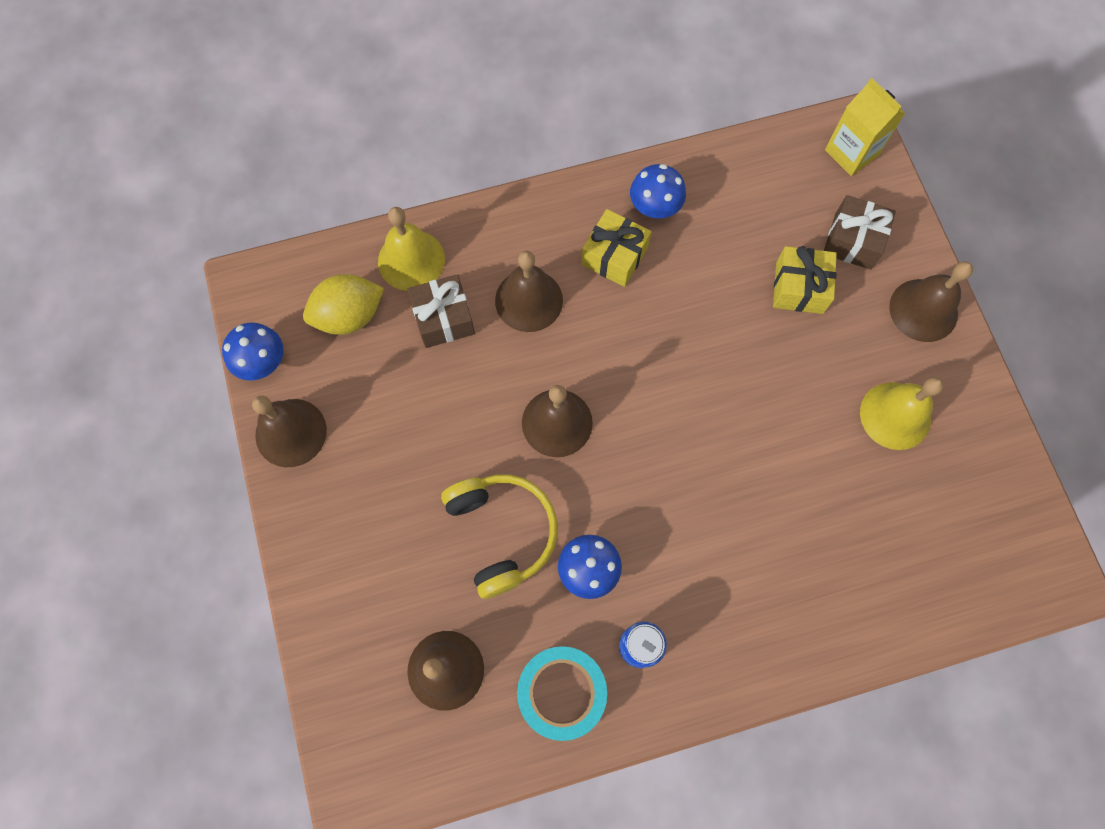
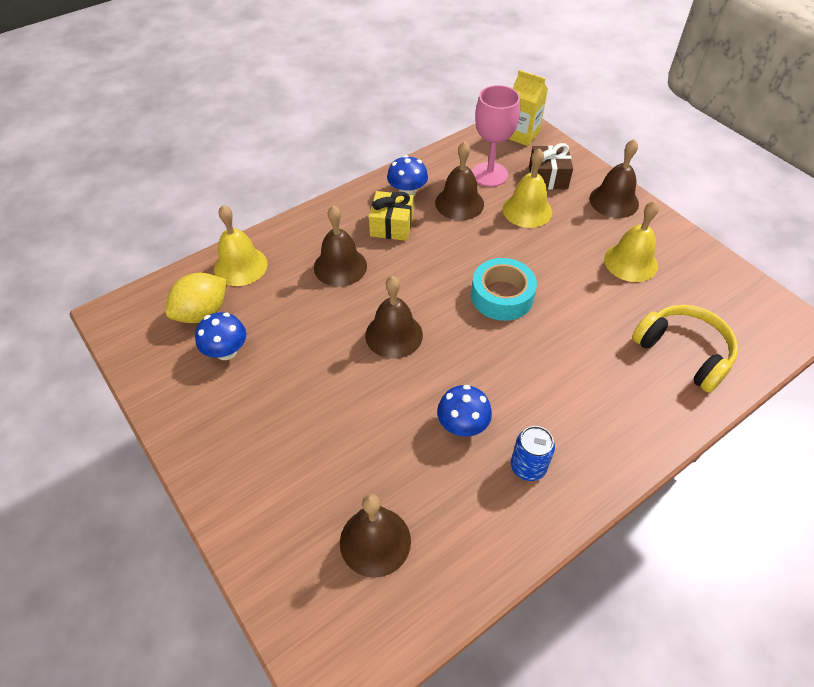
camera: 20 degrees left, 20 degrees down
blue mushroom [222,322,283,380] -> blue mushroom moved to [195,312,246,360]
brown bell [252,396,327,467] -> brown bell moved to [435,141,484,220]
brown gift [408,274,475,348] -> none
yellow headphones [441,474,558,599] -> yellow headphones moved to [632,305,738,393]
turquoise tape [517,646,607,741] -> turquoise tape moved to [471,258,537,321]
yellow gift [773,246,837,314] -> yellow bell [503,148,552,228]
none -> pink goblet [472,85,520,187]

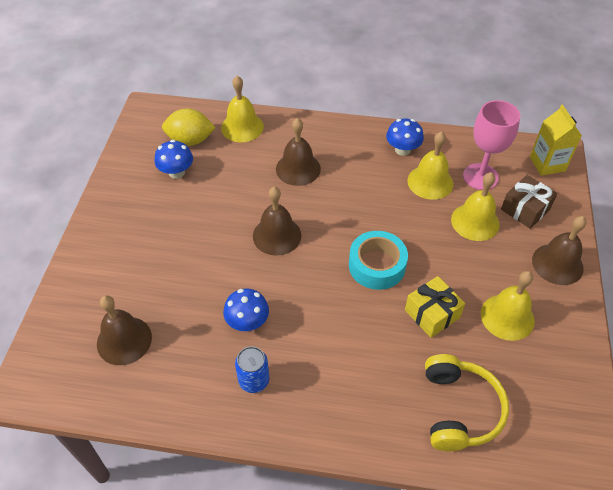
camera: 45 degrees right, 0 degrees up
yellow gift [369,191,414,241] -> yellow gift moved to [405,276,465,338]
brown bell [435,141,484,220] -> yellow bell [407,131,453,200]

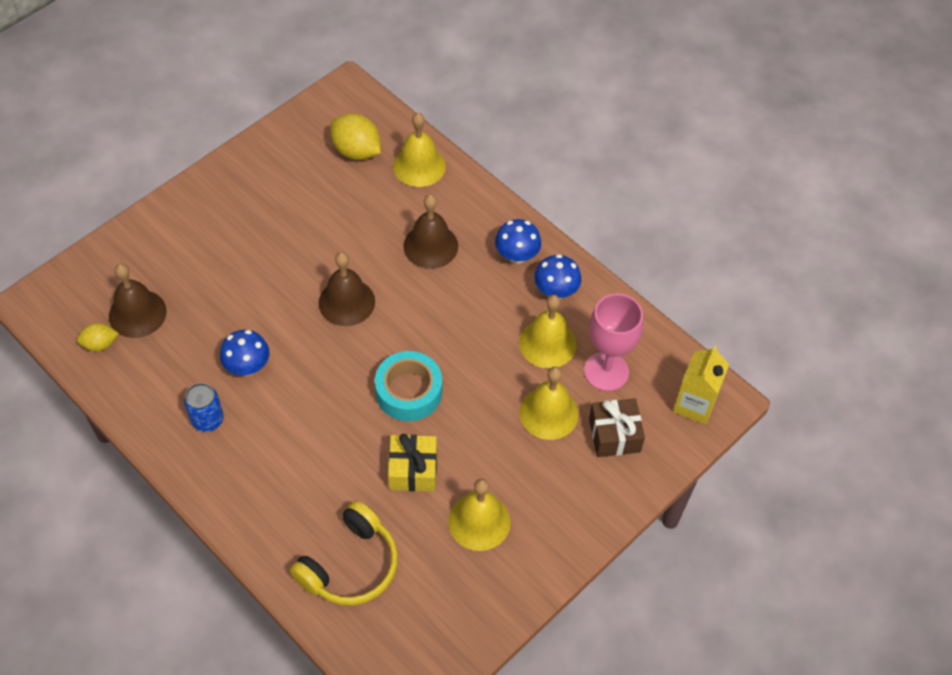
camera: 35 degrees right, 5 degrees up
blue mushroom [155,140,193,179] -> blue mushroom moved to [495,219,541,264]
brown bell [532,216,587,285] -> none
none -> yellow lemon [77,323,119,351]

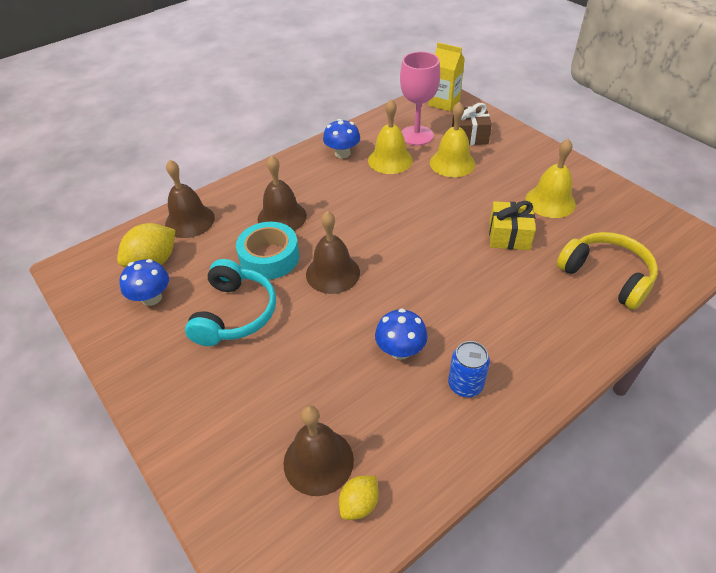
camera: 80 degrees left, 10 degrees down
yellow lemon [77,323,119,351] -> yellow lemon turned 45 degrees clockwise [339,476,379,520]
turquoise tape [375,351,442,421] -> turquoise tape moved to [236,222,299,280]
yellow bell [393,113,446,187] -> brown bell [165,160,215,238]
blue mushroom [495,219,541,264] -> blue mushroom moved to [119,259,169,306]
none -> turquoise headphones [185,259,276,346]

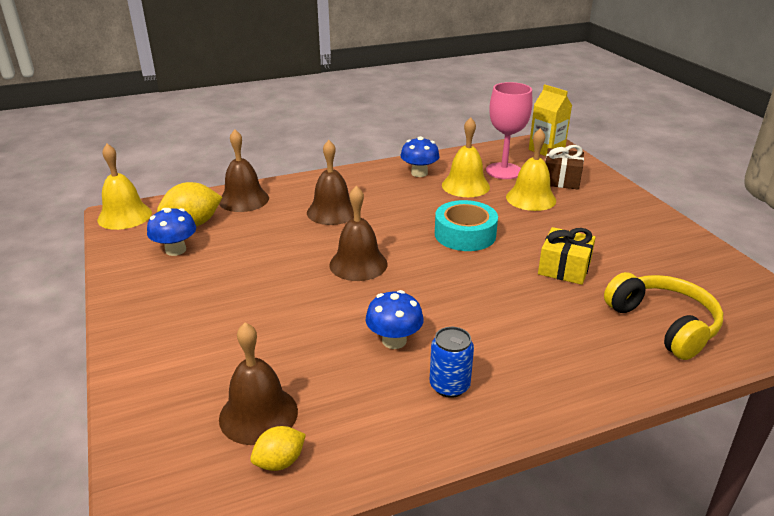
camera: 15 degrees right, 15 degrees down
turquoise headphones [185,259,276,346] -> none
turquoise tape [236,222,299,280] -> turquoise tape moved to [435,200,498,251]
yellow bell [525,139,576,218] -> yellow bell moved to [97,144,152,230]

